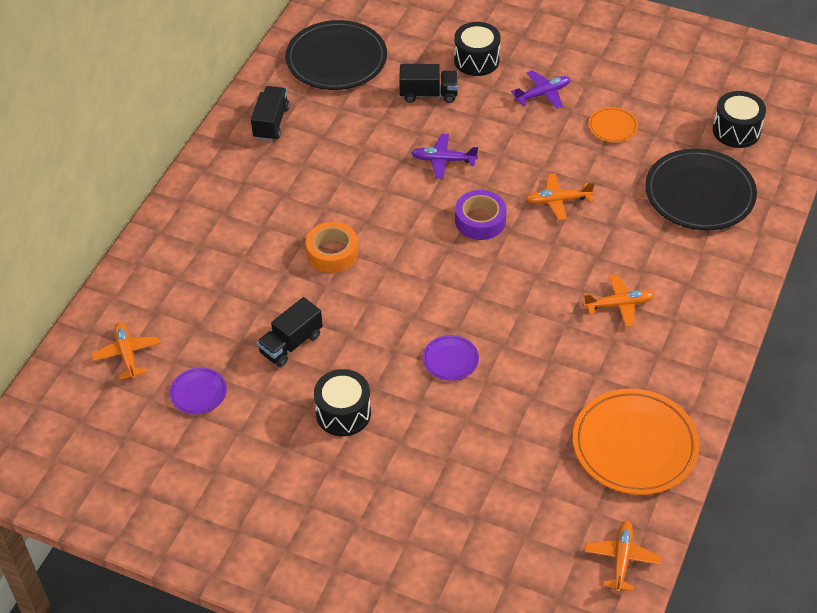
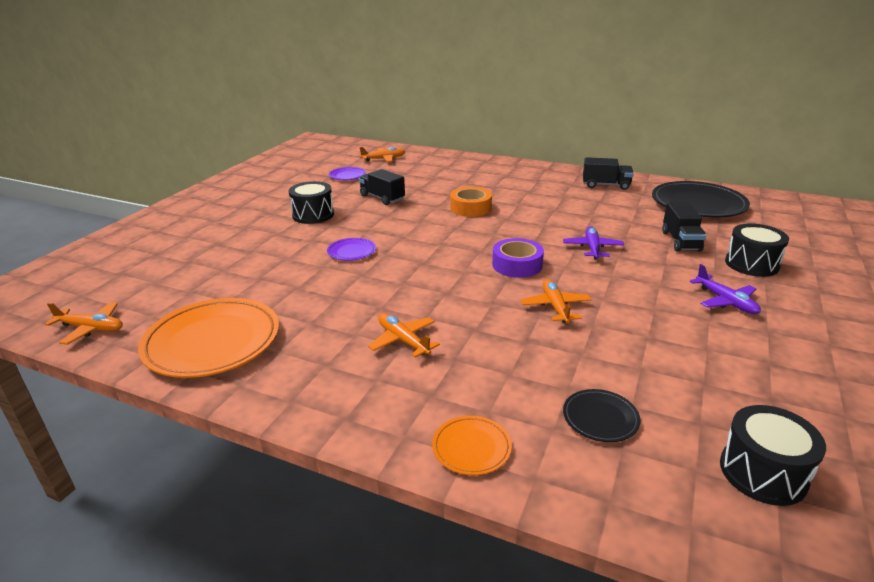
camera: 90 degrees right, 20 degrees down
orange plane [583,275,654,327] -> orange plane turned 150 degrees clockwise [368,314,440,358]
orange plate [588,107,638,142] -> orange plate moved to [432,416,512,475]
black plate [645,149,757,230] -> black plate [563,389,641,442], size x0.47

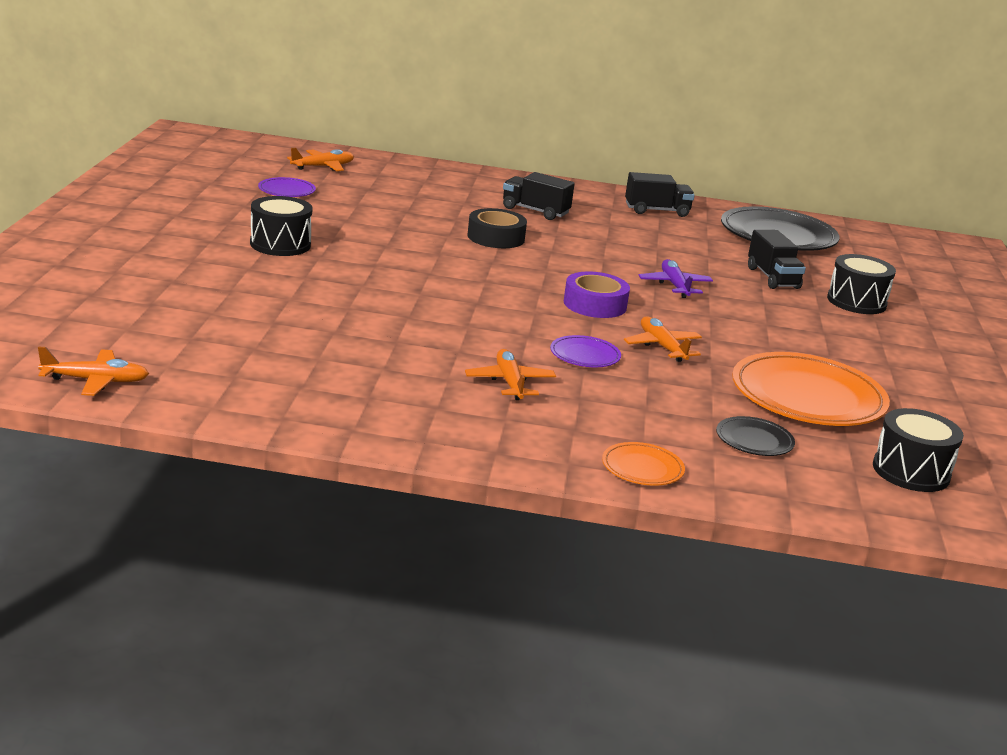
camera: 20 degrees left, 5 degrees down
orange plate [138,298,279,378] -> orange plate moved to [732,352,890,426]
purple plate [327,238,376,261] -> purple plate moved to [550,335,621,367]
black truck [359,169,405,205] -> black truck moved to [503,172,575,220]
orange plane [368,314,440,358] -> orange plane turned 45 degrees clockwise [465,349,556,400]
orange tape [450,187,492,217] -> black tape [467,208,527,248]
purple plane [690,264,761,314] -> none

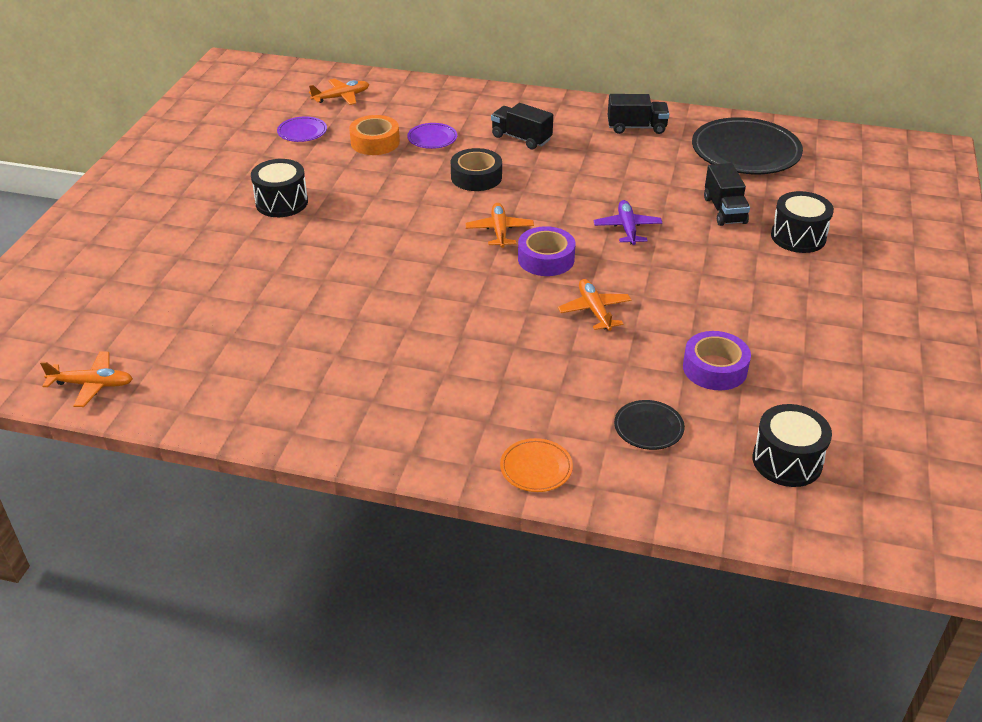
camera: 10 degrees right, 15 degrees up
orange plane [465,349,556,400] -> orange plane moved to [465,203,534,248]
purple plate [550,335,621,367] -> purple plate moved to [407,123,457,149]
orange plate [732,352,890,426] -> purple tape [683,331,751,390]
none -> orange tape [349,115,400,155]

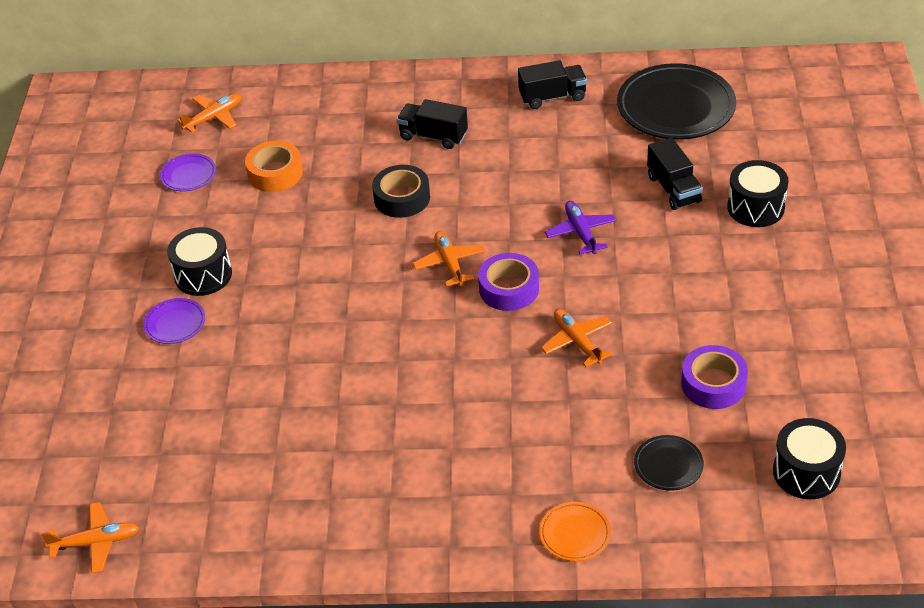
camera: 10 degrees left, 5 degrees up
purple plate [407,123,457,149] -> purple plate moved to [143,298,205,344]

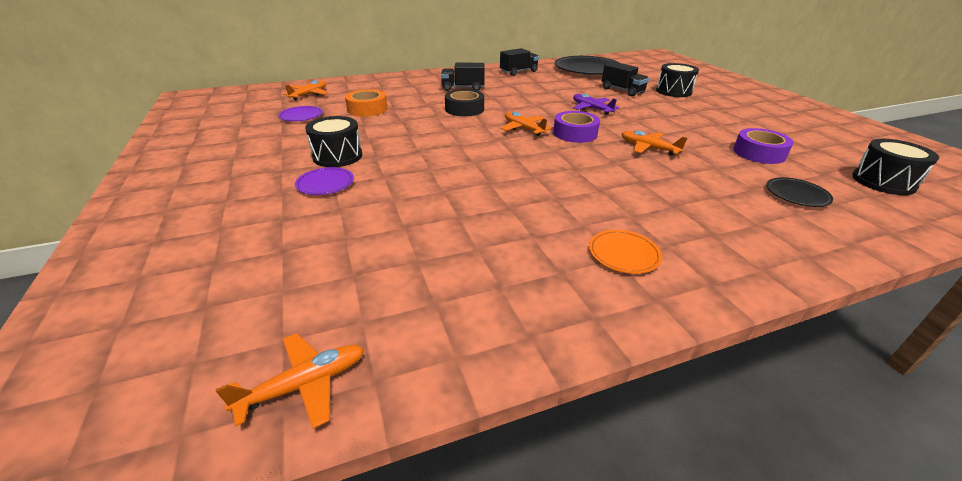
camera: 25 degrees left, 10 degrees down
orange plate [539,502,611,561] -> orange plate moved to [589,230,662,274]

